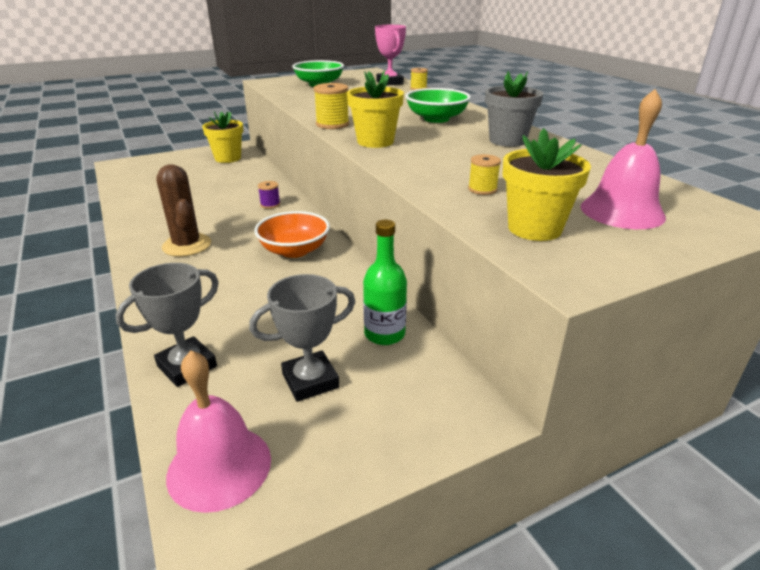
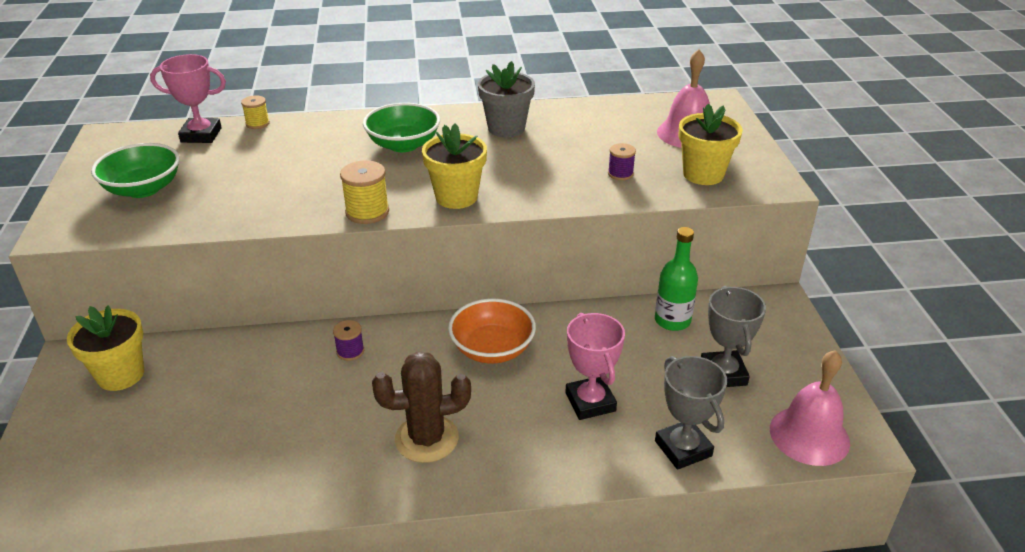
camera: 70 degrees left, 5 degrees up
yellow spool [468,154,501,195] -> purple spool [608,143,636,180]
none -> pink trophy [565,313,625,420]

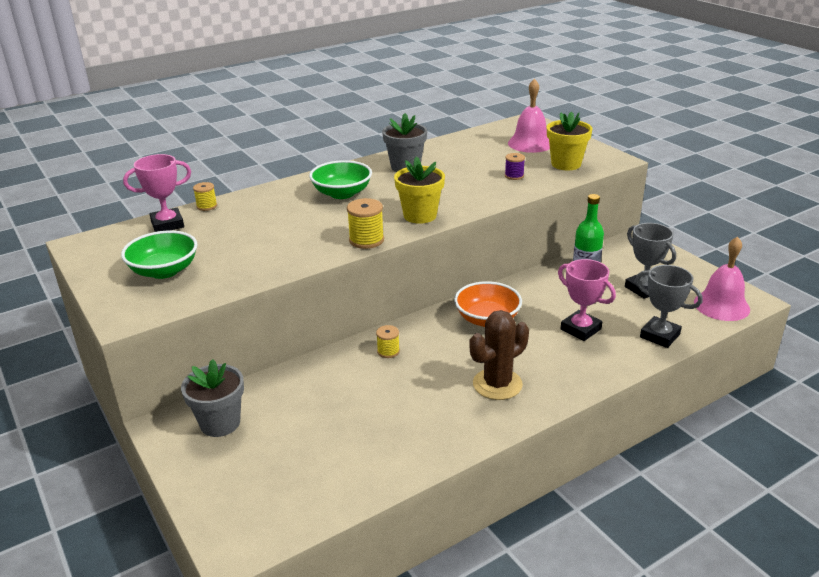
camera: 25 degrees left, 5 degrees down
yellow flower pot [67,305,144,391] -> grey flower pot [181,359,244,437]
purple spool [333,320,364,361] -> yellow spool [376,325,400,358]

